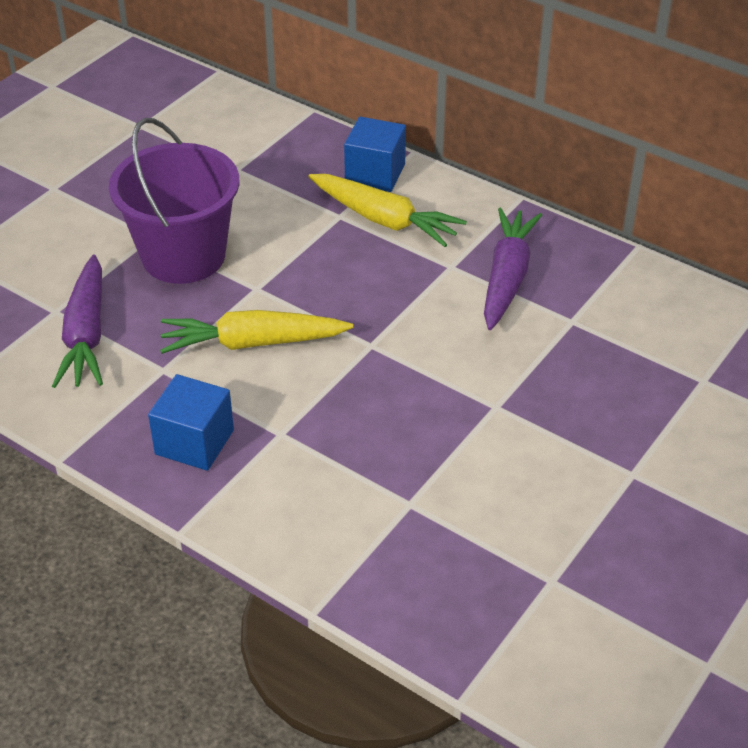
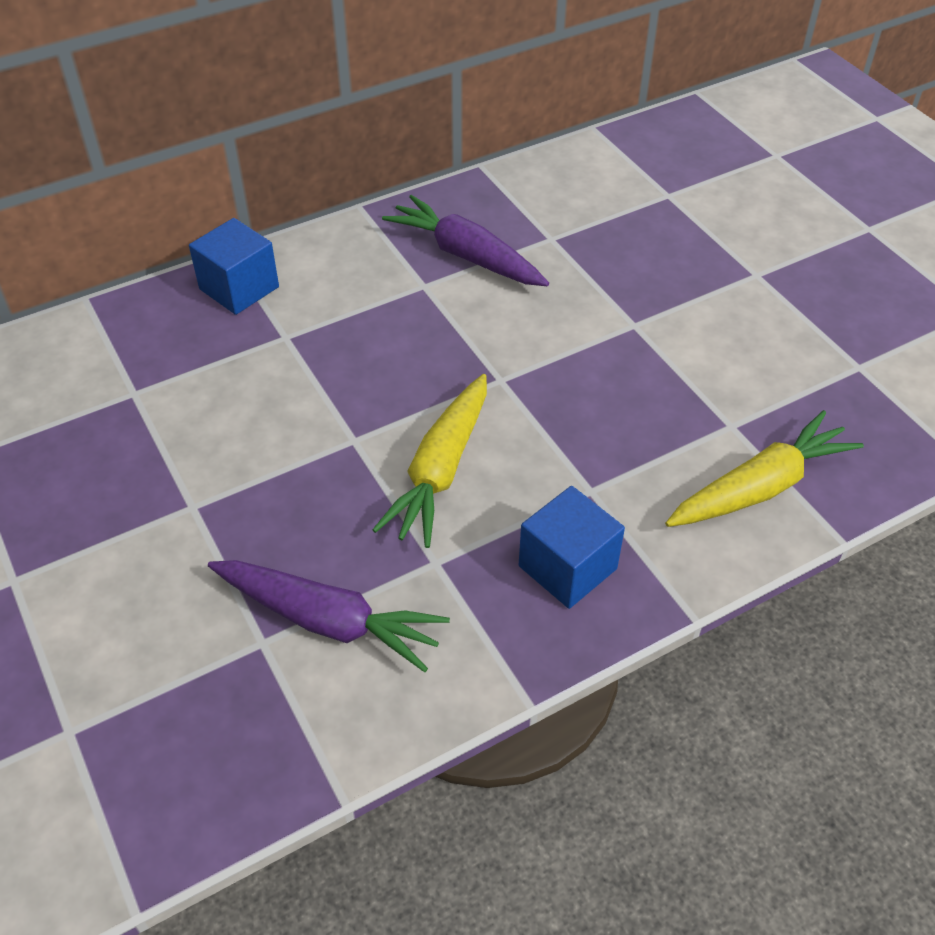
camera: 65 degrees left, 5 degrees up
purple bucket [109,118,239,284] -> none
yellow carrot [308,174,467,247] -> yellow carrot moved to [665,410,864,527]

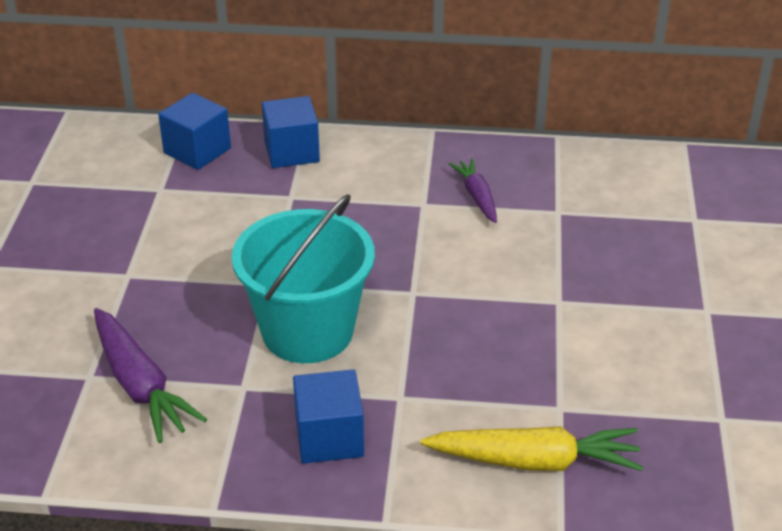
camera: 35 degrees right, 10 degrees down
yellow carrot [372,374,487,548] -> turquoise bucket [232,194,375,363]
purple carrot [382,195,549,286] -> purple carrot [449,159,497,223], size x0.60
none -> blue cube [158,93,231,170]

